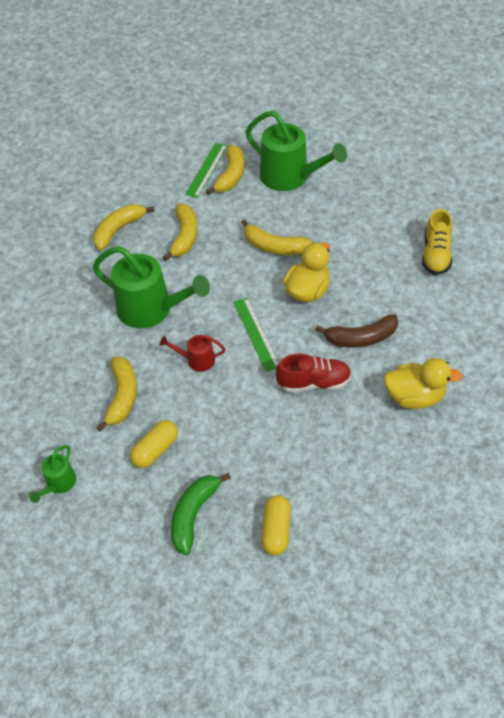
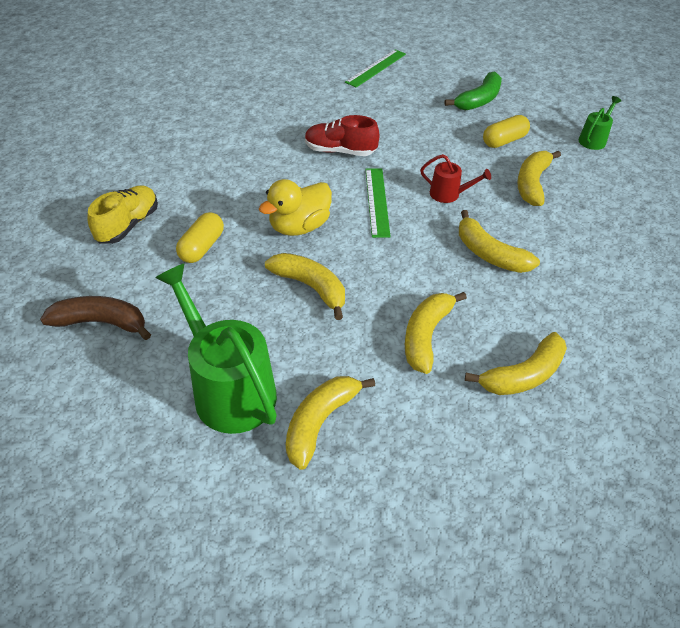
camera: 165 degrees left, 5 degrees down
green watering can [93,246,210,329] -> yellow banana [459,210,540,273]
green ruler [185,143,227,198] -> green ruler moved to [345,49,406,87]
yellow capsule [261,495,291,556] -> yellow capsule moved to [176,212,224,263]
brown banana [315,314,398,348] -> brown banana moved to [40,296,151,340]
yellow duck [384,358,462,409] -> none

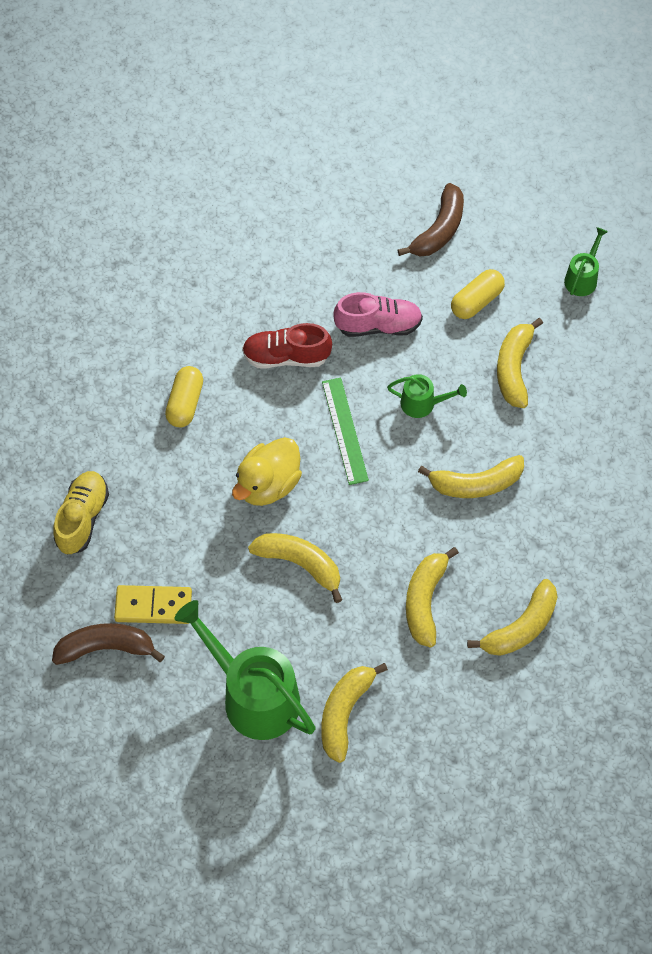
camera: 10 degrees left, 15 degrees up
yellow capsule [176,212,224,263] -> yellow capsule moved to [165,366,203,427]
green ruler [345,49,406,87] -> none
red watering can [420,154,491,203] -> green watering can [387,374,467,418]
green banana [445,71,502,110] -> brown banana [398,183,464,256]
yellow banana [459,210,540,273] -> yellow banana turned 45 degrees counterclockwise [418,455,524,498]
none -> yellow domino [114,585,192,624]
none -> pink shoe [333,292,423,337]

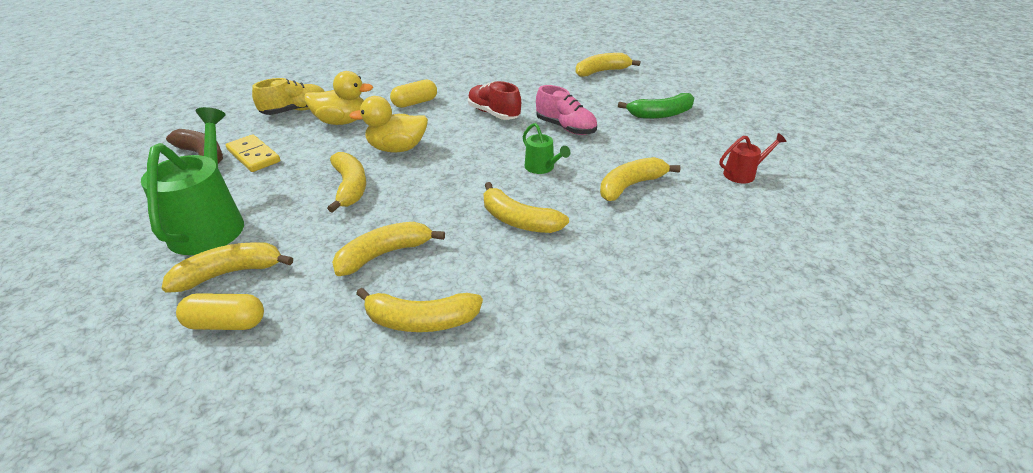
camera: 45 degrees right, 25 degrees down
green ruler [322,378,369,485] -> none
brown banana [398,183,464,256] -> green banana [618,93,694,119]
yellow capsule [451,269,505,319] -> yellow capsule moved to [176,293,264,330]
green watering can [564,227,608,296] -> red watering can [719,133,786,183]
none -> yellow duck [304,71,373,125]
none -> yellow banana [576,53,640,77]

